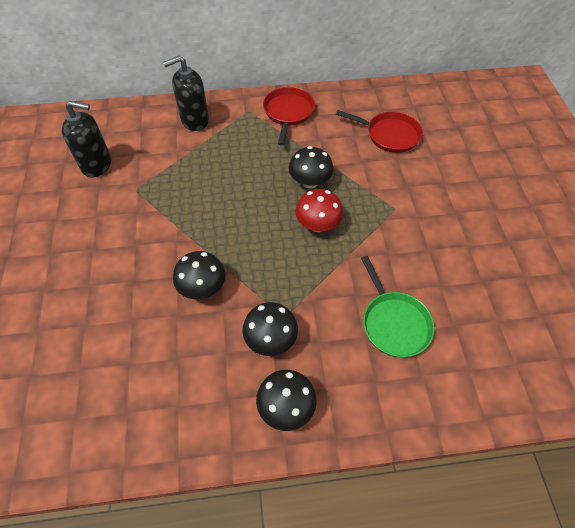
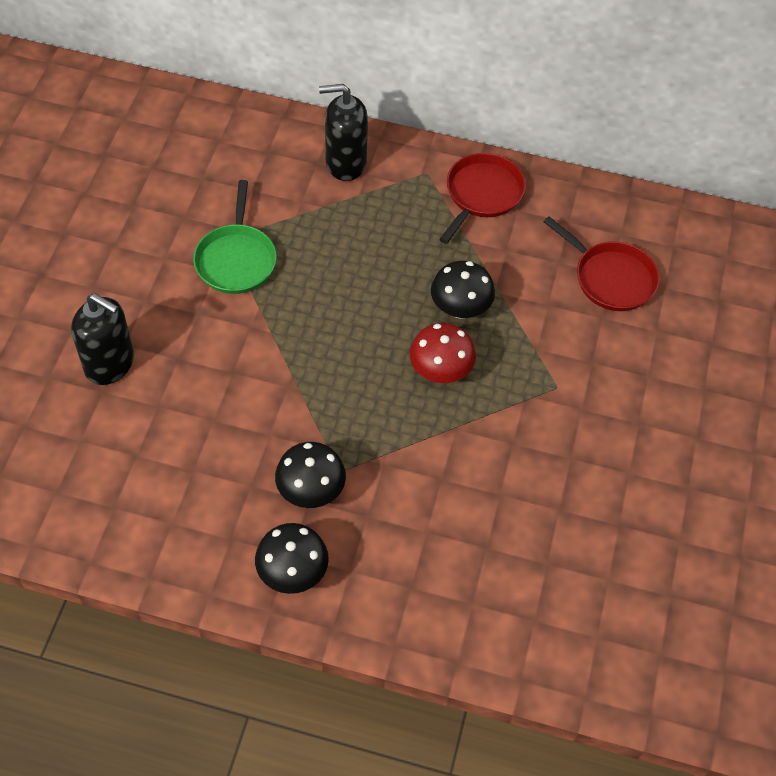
camera: 20 degrees right, 0 degrees up
black soap dispenser [62,101,111,177] -> black soap dispenser moved to [71,293,134,385]
black mushroom [173,251,225,299] -> none
green pan [361,256,435,357] -> green pan moved to [193,180,277,294]

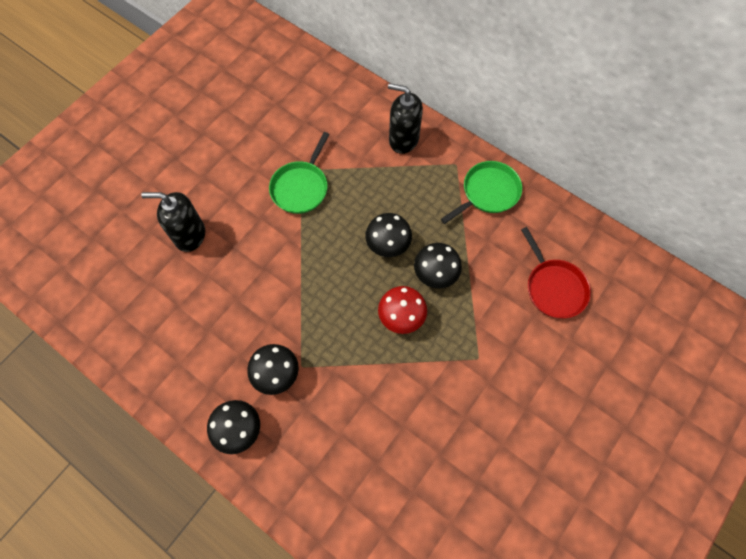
camera: 25 degrees right, 10 degrees up
black soap dispenser [71,293,134,385] -> black soap dispenser turned 135 degrees clockwise [141,192,205,252]
red pan [439,153,526,244] -> green pan [441,161,522,224]
none -> black mushroom [365,213,412,257]

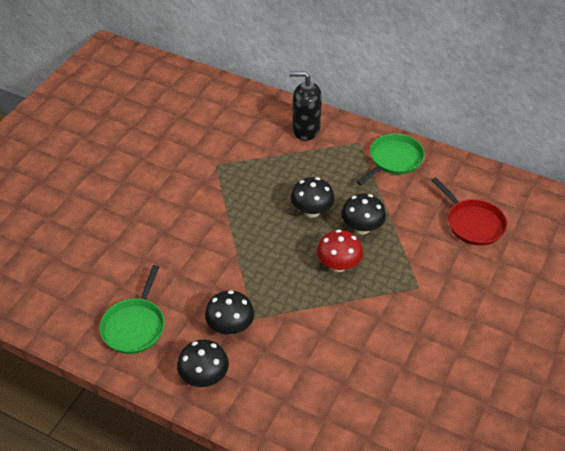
camera: 10 degrees left, 20 degrees down
black soap dispenser [141,192,205,252] -> none
green pan [269,132,330,214] -> green pan moved to [99,265,165,354]

